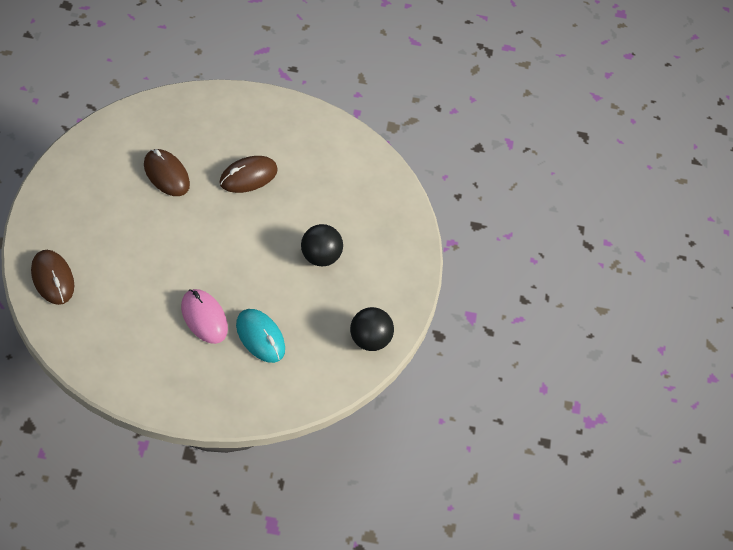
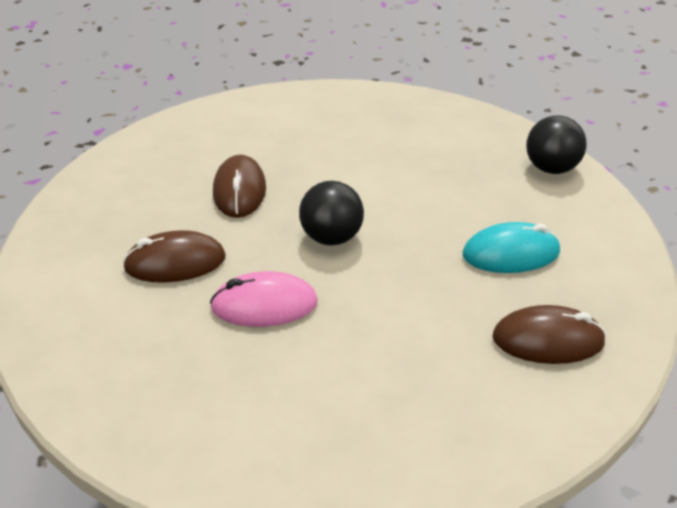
camera: 55 degrees left, 15 degrees down
brown mouse [31,250,74,305] -> brown mouse moved to [492,305,606,364]
pink mouse [181,289,228,344] -> pink mouse moved to [210,271,318,327]
black ball [301,224,343,267] -> black ball moved to [299,181,364,246]

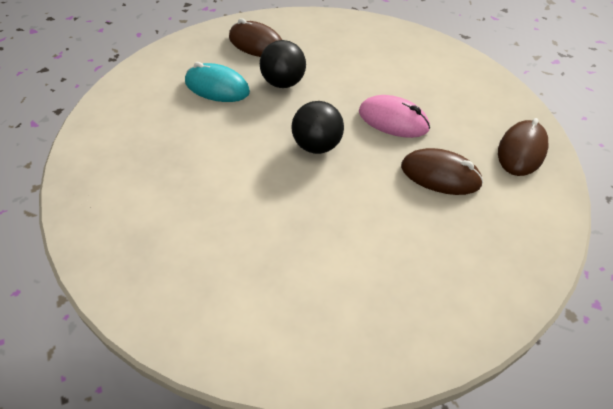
camera: 150 degrees left, 10 degrees up
brown mouse [213,155,266,218] -> brown mouse moved to [498,118,549,176]
black ball [526,116,586,174] -> black ball moved to [260,40,306,88]

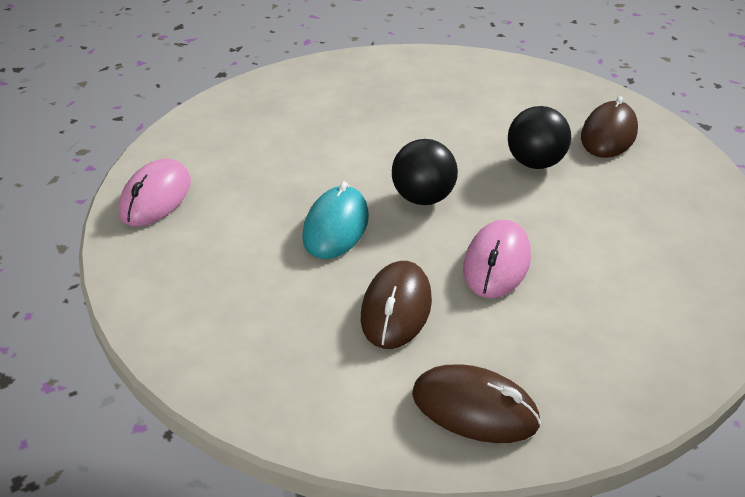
camera: 85 degrees right, 10 degrees down
turquoise mouse [185,62,250,102] -> turquoise mouse moved to [302,181,369,259]
none -> pink mouse [118,159,191,227]

